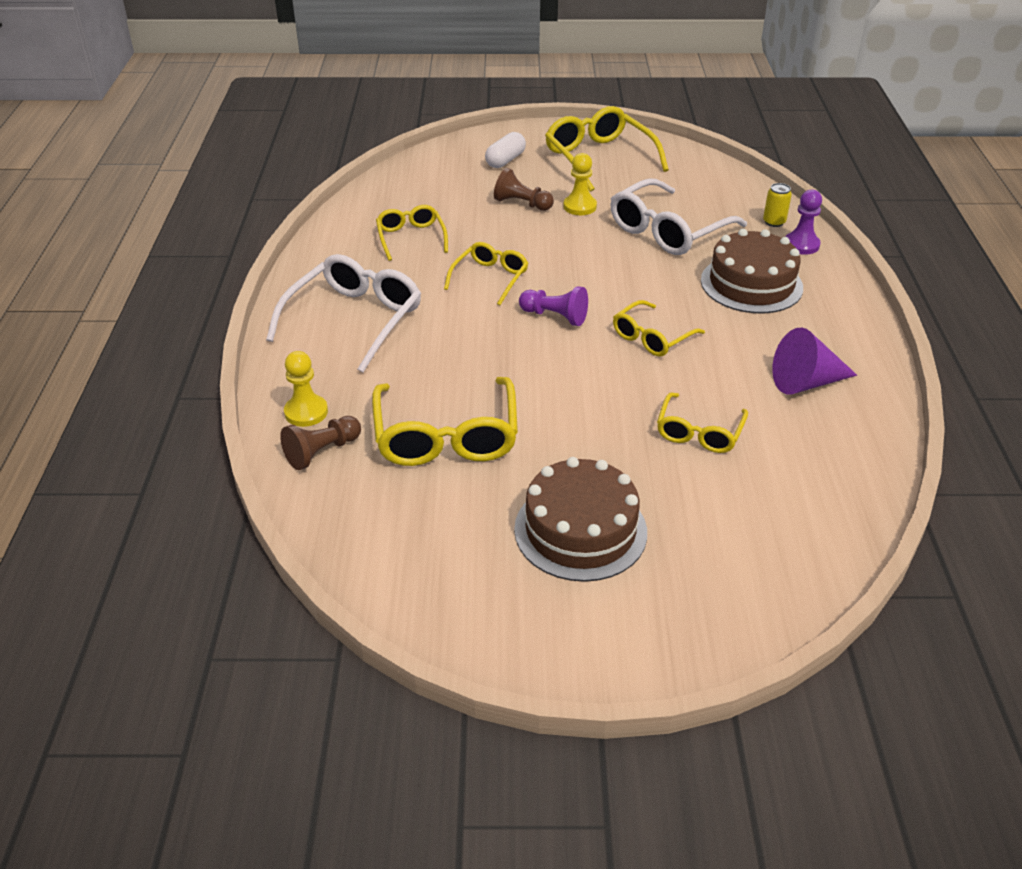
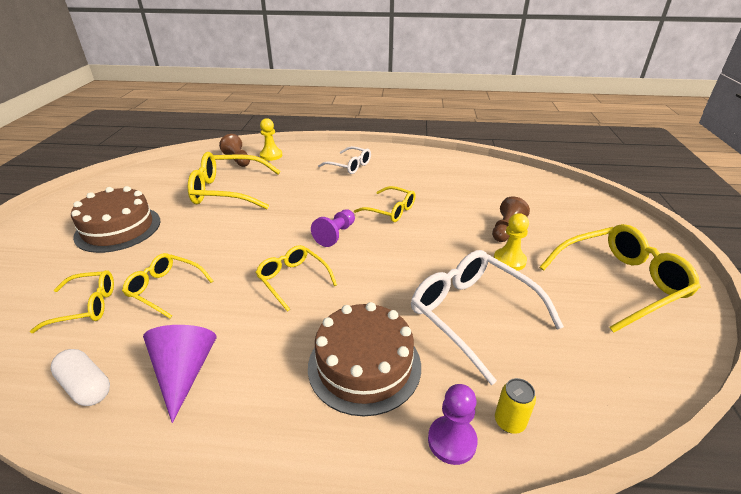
camera: 95 degrees right, 5 degrees down
white glasses [266,254,421,372] -> white glasses [318,146,371,174], size x0.59
yellow glasses [376,205,448,261] -> yellow glasses moved to [30,270,114,333]
white capsule [485,132,526,168] -> white capsule moved to [50,349,110,406]

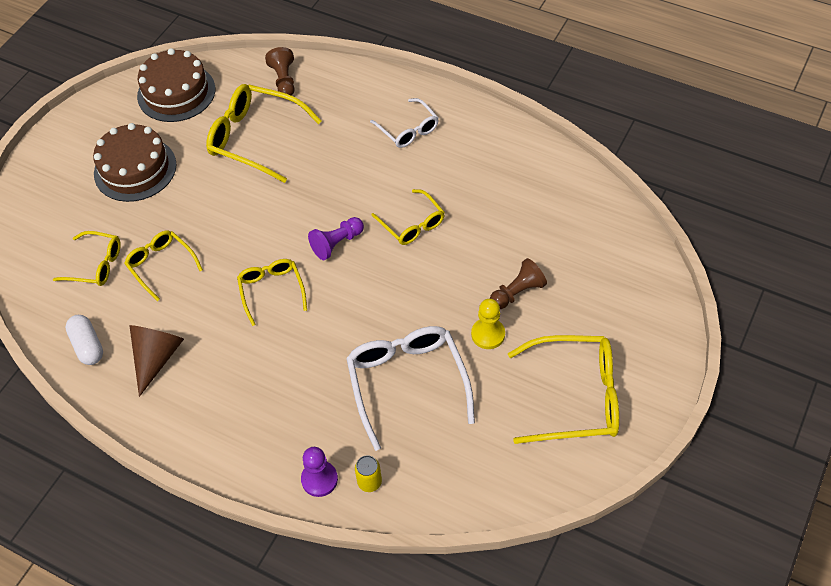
camera: 25 degrees right, 20 degrees up
purple cone [143,325,216,423] -> brown cone [130,325,184,397]
yellow pawn [260,118,282,161] -> none
brown cake [308,302,421,416] -> brown cake moved to [137,48,215,122]

